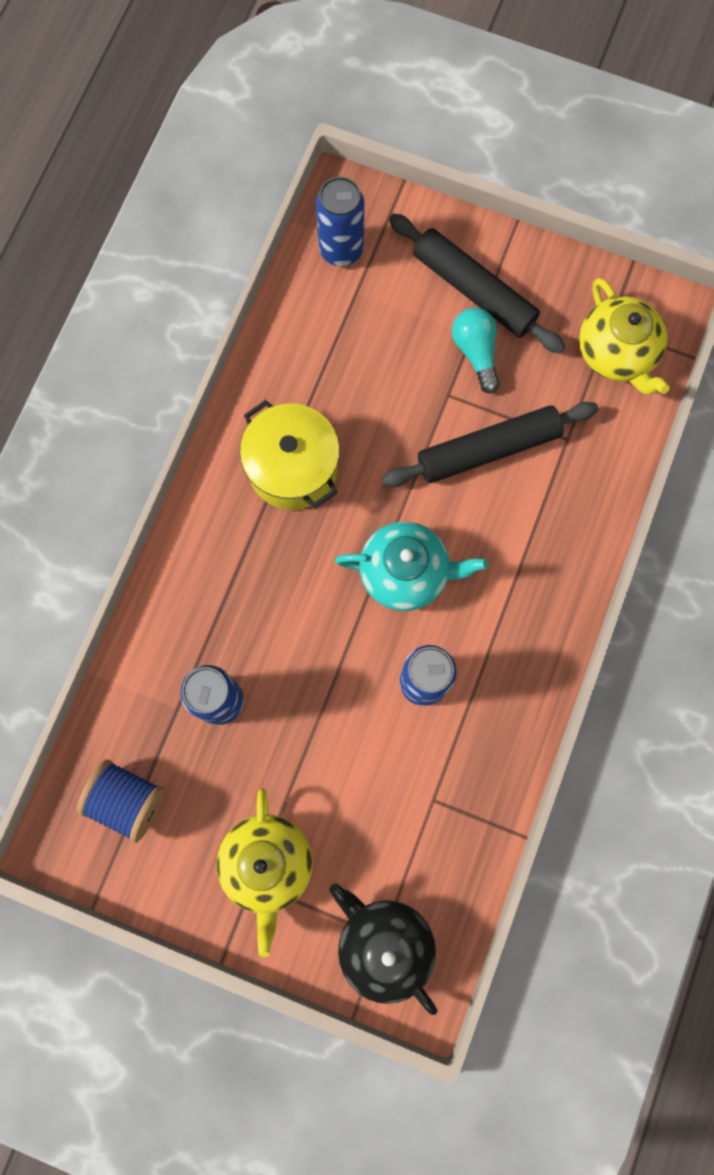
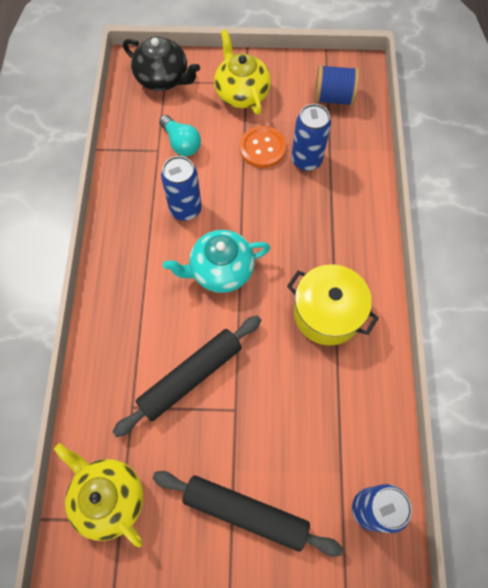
camera: 160 degrees right, 10 degrees down
turquoise light bulb [452,308,500,394] -> turquoise light bulb moved to [159,115,201,156]
none -> orange button [239,126,286,168]

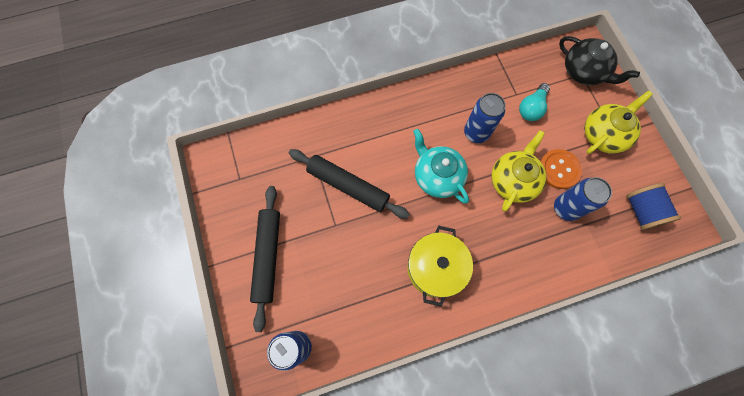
camera: 70 degrees right, 5 degrees up
yellow teapot [54,443,144,548] -> yellow teapot moved to [491,130,547,211]
black teapot [123,36,200,91] -> black teapot turned 60 degrees counterclockwise [559,36,640,85]

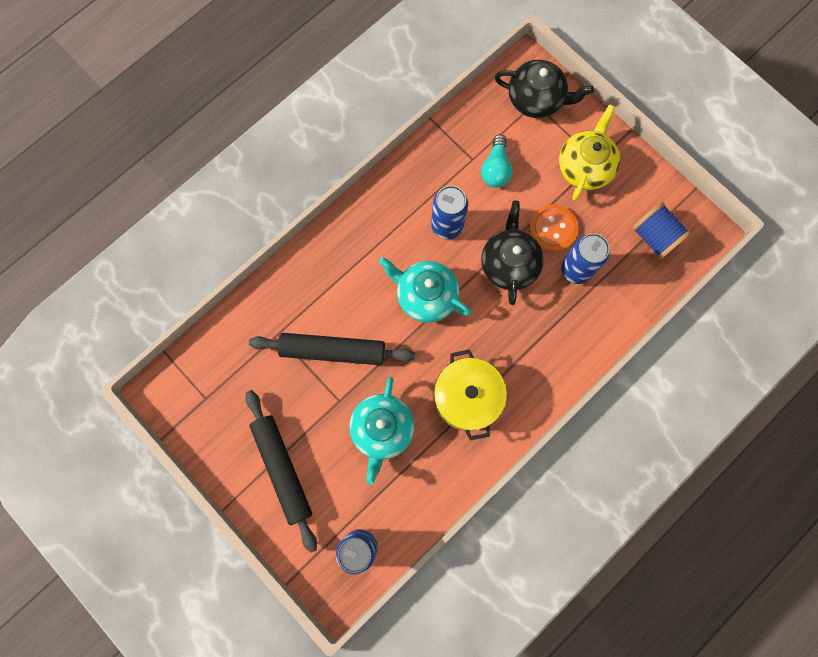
camera: 25 degrees left, 5 degrees up
yellow teapot [491,130,547,211] -> black teapot [481,201,544,305]
none -> turquoise teapot [349,377,414,485]

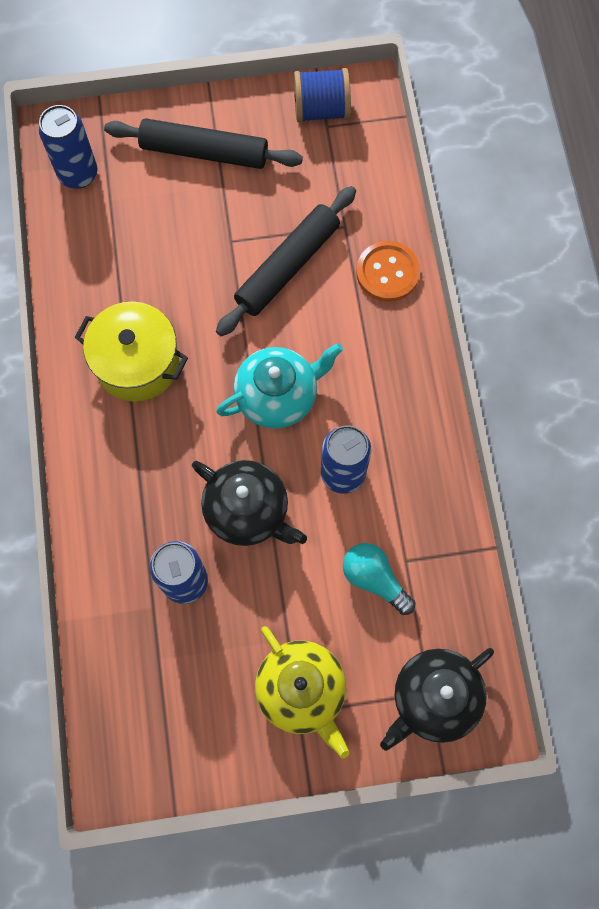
camera: 125 degrees right, 5 degrees down
turquoise teapot [349,377,414,485] -> none
orange button [529,204,578,252] -> orange button moved to [356,241,420,302]
blue spool [632,202,692,259] -> blue spool moved to [294,68,351,122]

